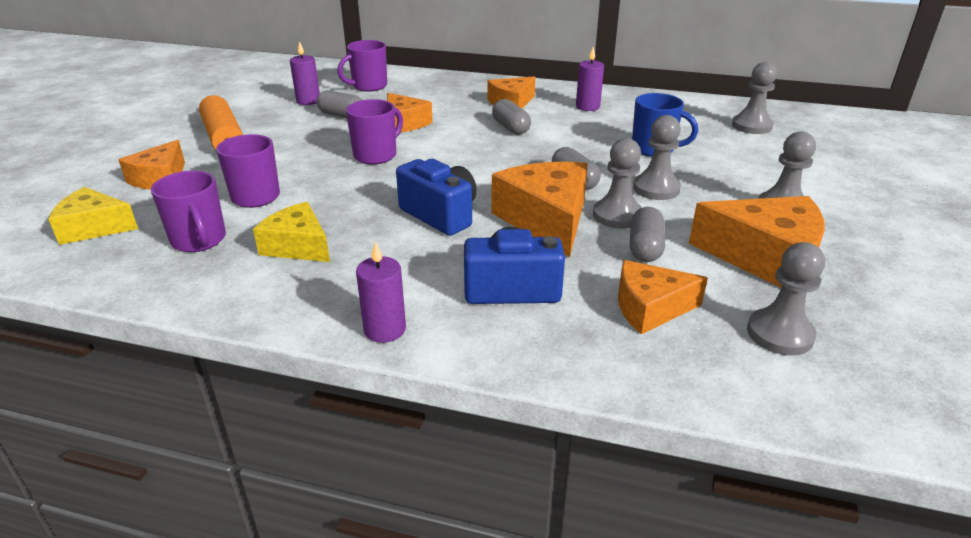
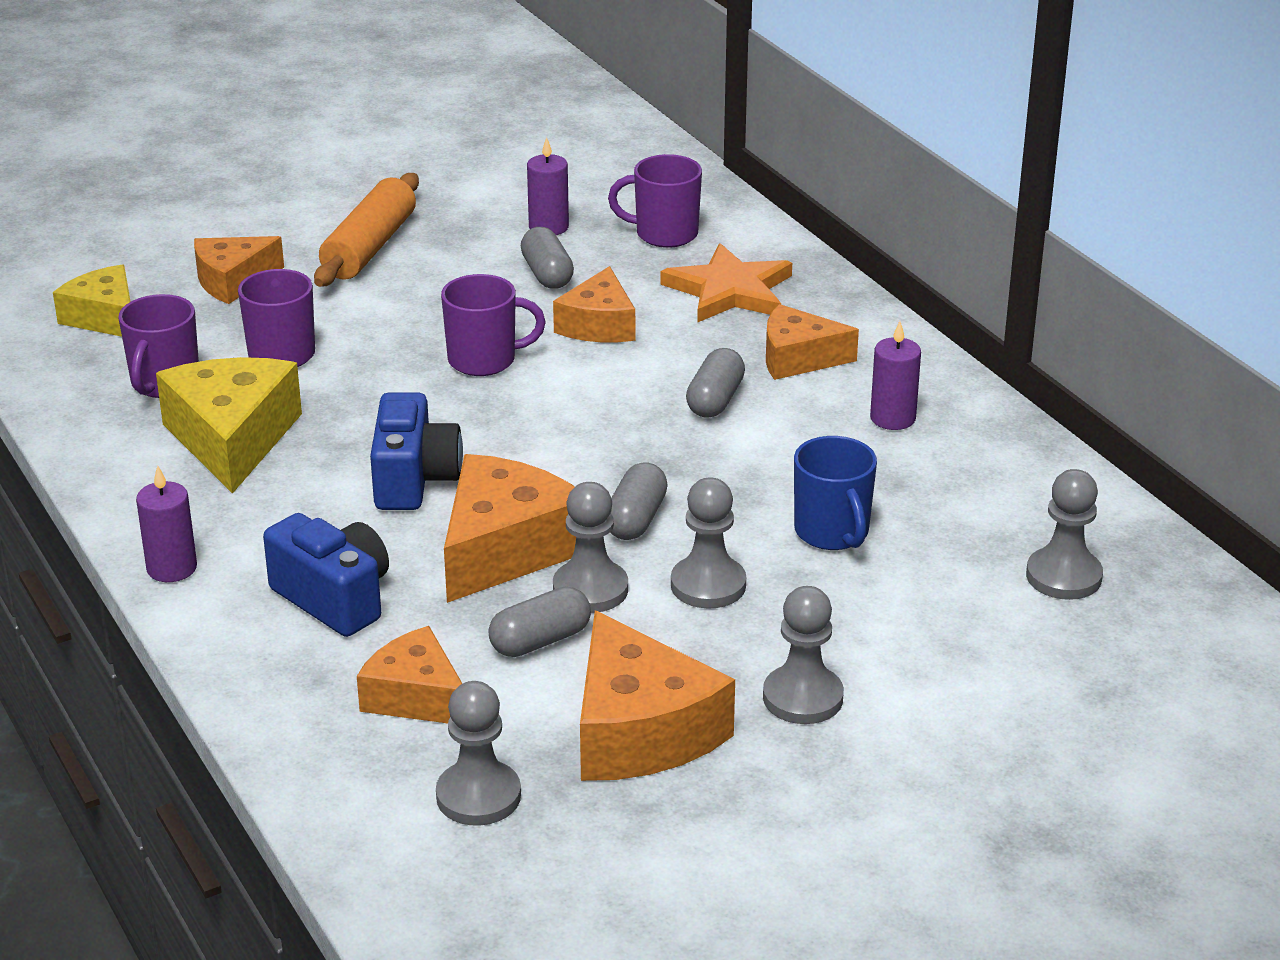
camera: 45 degrees right, 0 degrees up
yellow cheese [253,202,330,262] -> yellow cheese [156,357,302,494], size x1.57
none -> orange star [660,243,792,323]

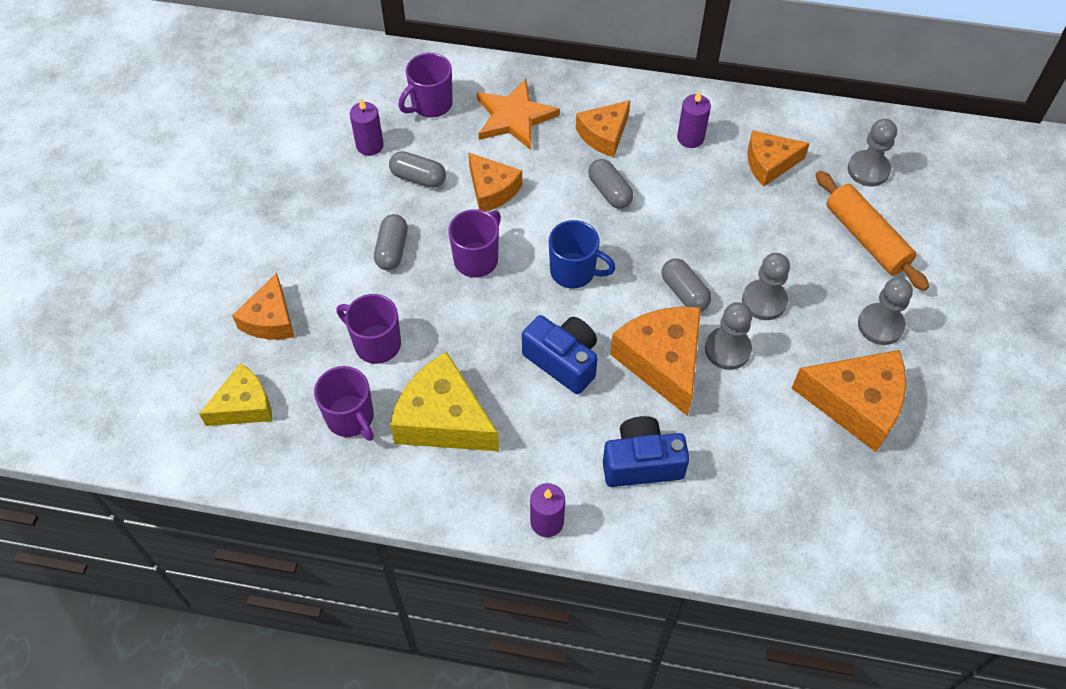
camera: 50 degrees left, 25 degrees up
yellow cheese [53,264,131,337] -> yellow cheese turned 150 degrees clockwise [199,363,272,426]
orange rolling pin [314,173,419,287] -> orange rolling pin moved to [816,171,929,291]
orange cheese [357,626,463,723] -> orange cheese moved to [747,130,810,186]
grey pawn [436,681,521,826] -> none
grey capsule [488,587,591,657] -> grey capsule moved to [374,214,408,270]
blue mug [794,436,877,550] -> blue mug moved to [549,220,616,289]

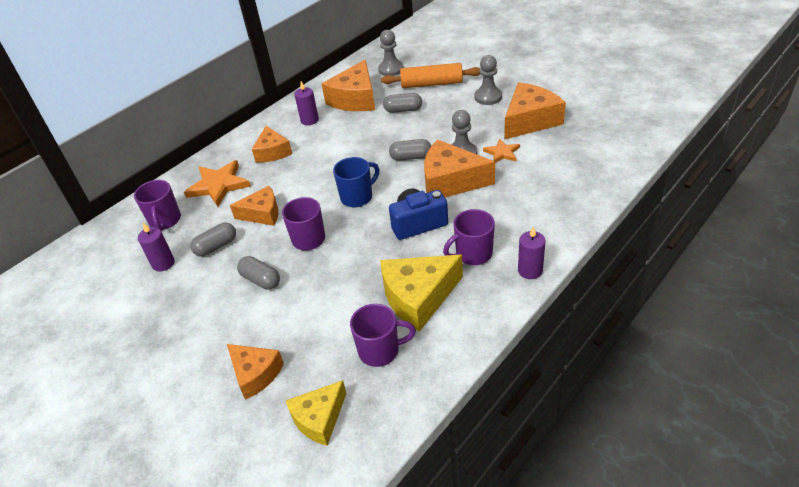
camera: 55 degrees left, 15 degrees down
yellow cheese [199,363,272,426] -> yellow cheese turned 135 degrees counterclockwise [286,380,347,446]
purple mug [336,294,401,364] -> purple mug moved to [443,209,495,265]
grey capsule [588,159,633,209] -> grey capsule moved to [383,93,422,113]
blue camera [603,416,689,487] -> none
grey pawn [742,253,790,320] -> none
orange cheese [747,130,810,186] -> orange cheese [322,60,375,111], size x1.57
none -> orange star [483,138,520,163]

